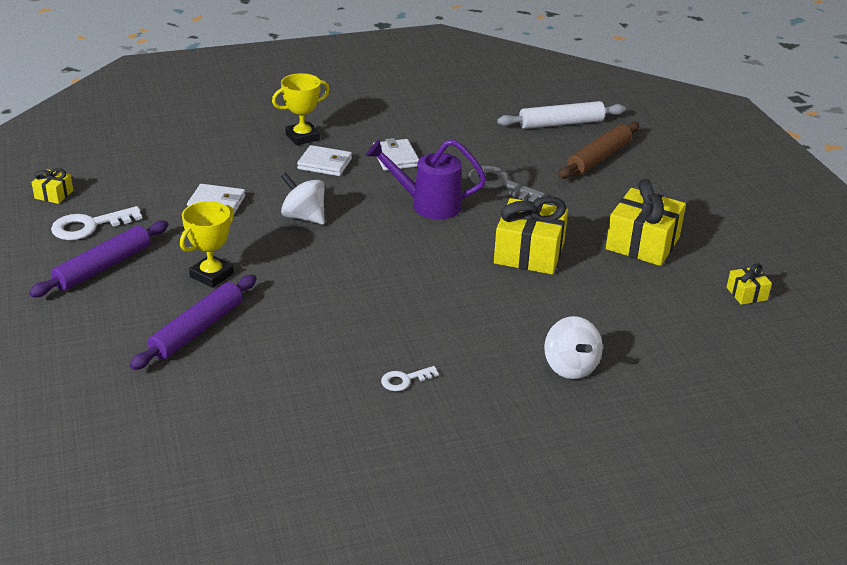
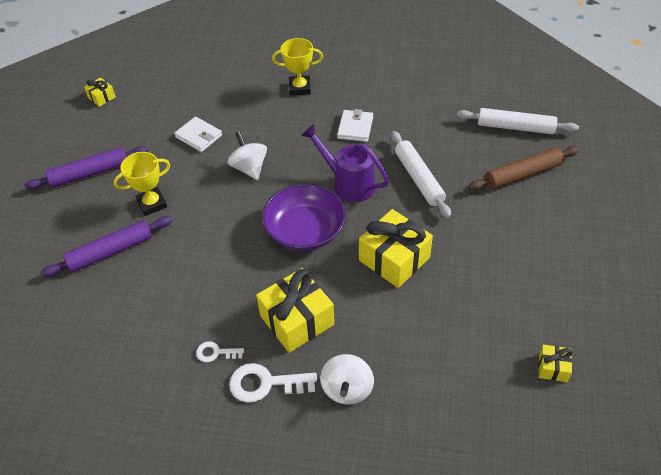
camera: 30 degrees right, 15 degrees up
white key [51,206,142,240] -> white key moved to [229,363,317,403]
white wallet [297,145,352,176] -> none
grey key [468,166,545,202] -> white rolling pin [391,131,451,218]
yellow gift [606,179,686,266] -> yellow gift moved to [256,268,334,353]
none -> purple bowl [262,184,346,251]

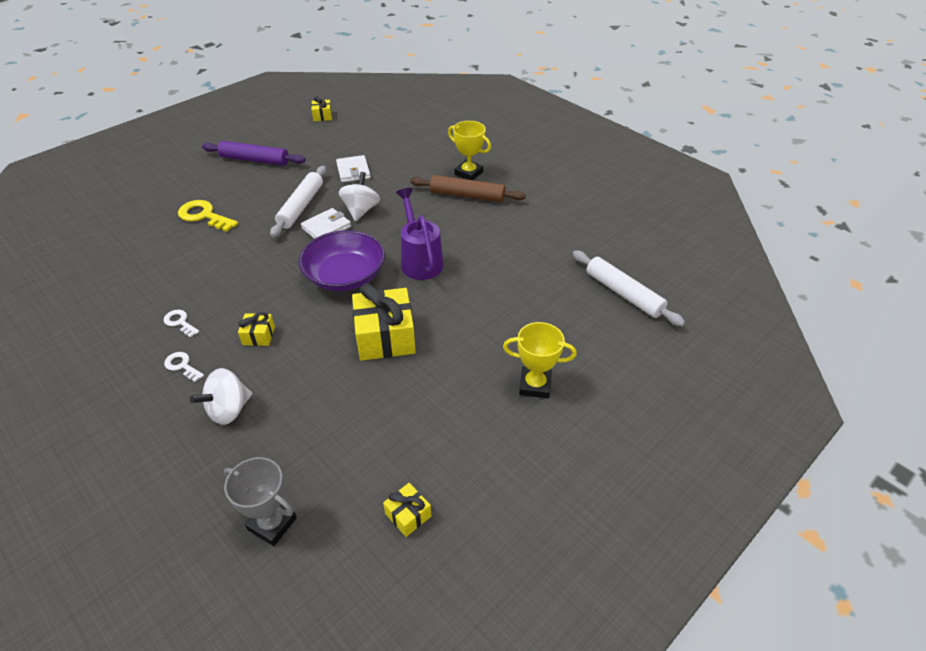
camera: 35 degrees right, 5 degrees down
purple rolling pin [41,216,172,277] -> yellow key [178,200,238,232]
yellow trophy [114,152,170,216] -> yellow trophy moved to [503,322,577,398]
white key [229,363,317,403] -> white key [164,352,204,382], size x0.57
yellow gift [256,268,334,353] -> yellow gift [238,312,275,346], size x0.48
white wallet [337,109,373,142] -> white wallet moved to [301,208,351,239]
white rolling pin [391,131,451,218] -> white rolling pin moved to [270,166,326,238]
brown rolling pin [468,146,579,191] -> brown rolling pin moved to [410,175,526,202]
none -> grey trophy [224,457,297,546]

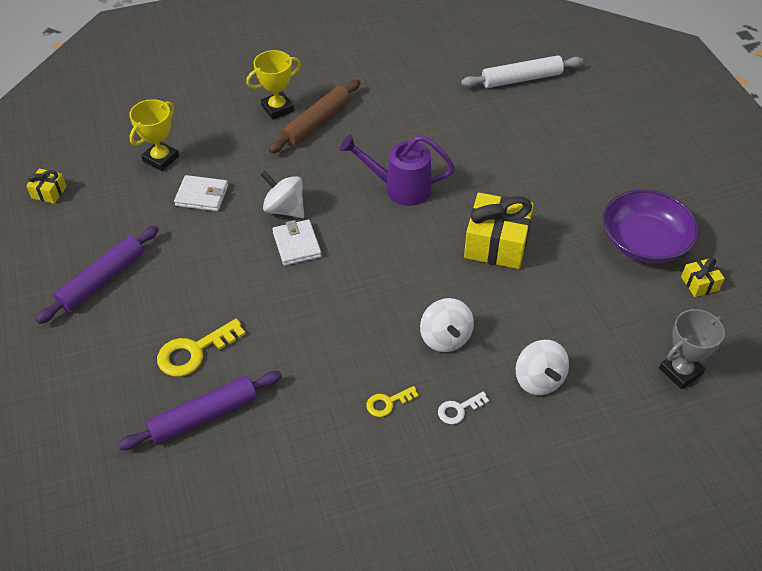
camera: 65 degrees left, 5 degrees up
white key [164,310,199,338] -> yellow key [366,386,419,417]
yellow gift [238,312,275,346] -> white spinning top [420,298,474,352]
white rolling pin [270,166,326,238] -> none
purple bowl [299,230,385,291] -> purple bowl moved to [603,190,699,263]
yellow trophy [503,322,577,398] -> yellow trophy moved to [129,99,179,171]
none -> purple rolling pin [118,371,282,450]

